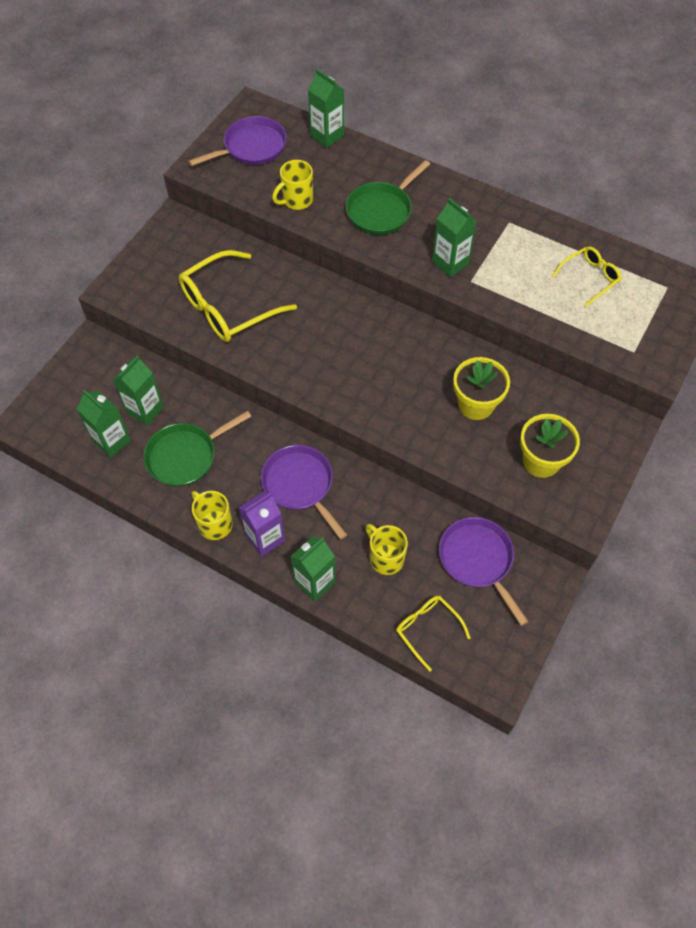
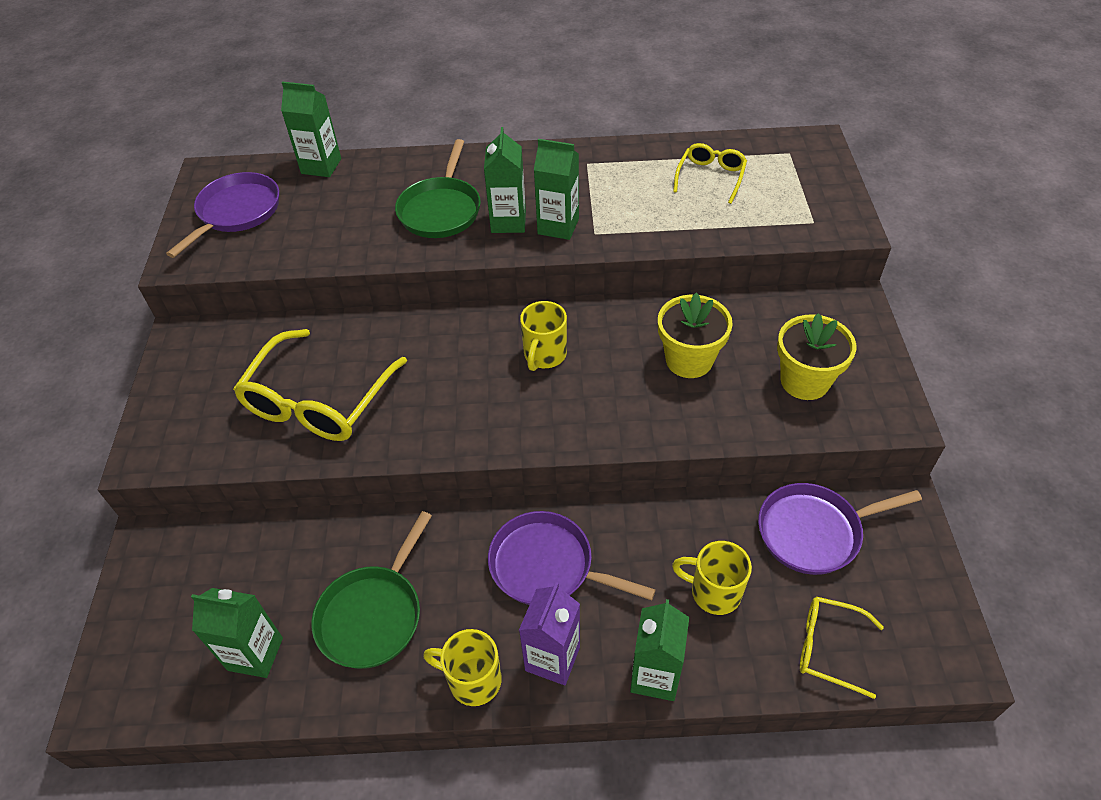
camera: 30 degrees left, 10 degrees down
green carton [113,355,164,426] -> green carton moved to [484,127,526,233]
yellow mug [272,160,313,210] -> yellow mug moved to [520,301,567,371]
purple pan [439,517,528,626] -> purple pan turned 45 degrees counterclockwise [758,483,922,575]

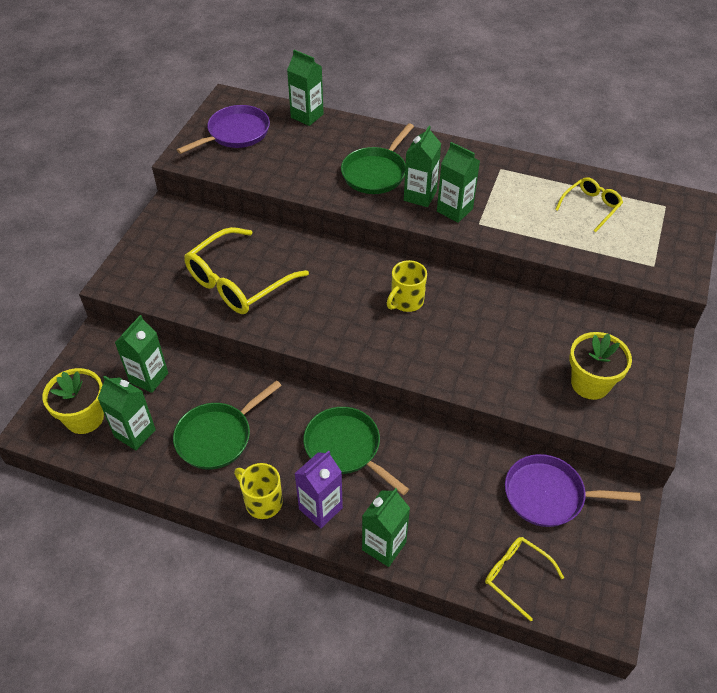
camera: 20 degrees right, 0 degrees up
purple pan [488,511,656,605] -> green pan [303,407,409,495]
yellow flower pot [658,293,733,378] -> yellow flower pot moved to [42,368,104,434]
yellow mug [672,541,752,615] -> none
none -> green carton [115,315,168,393]

